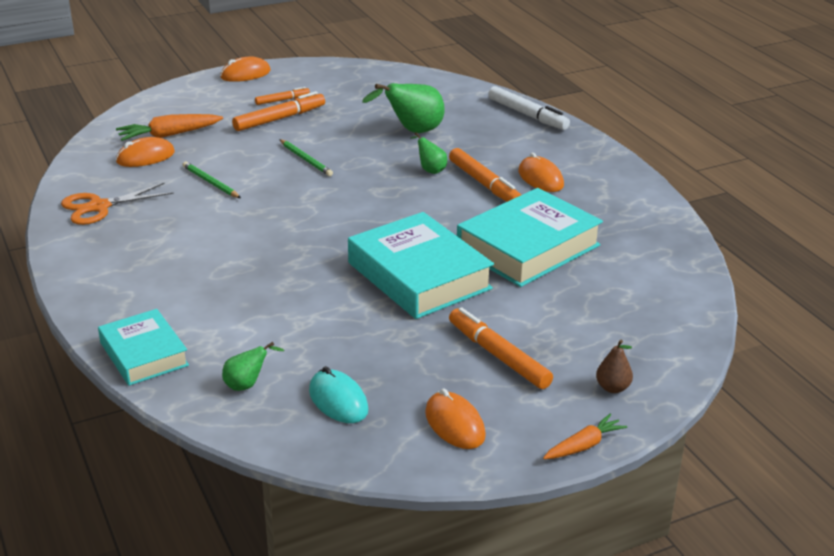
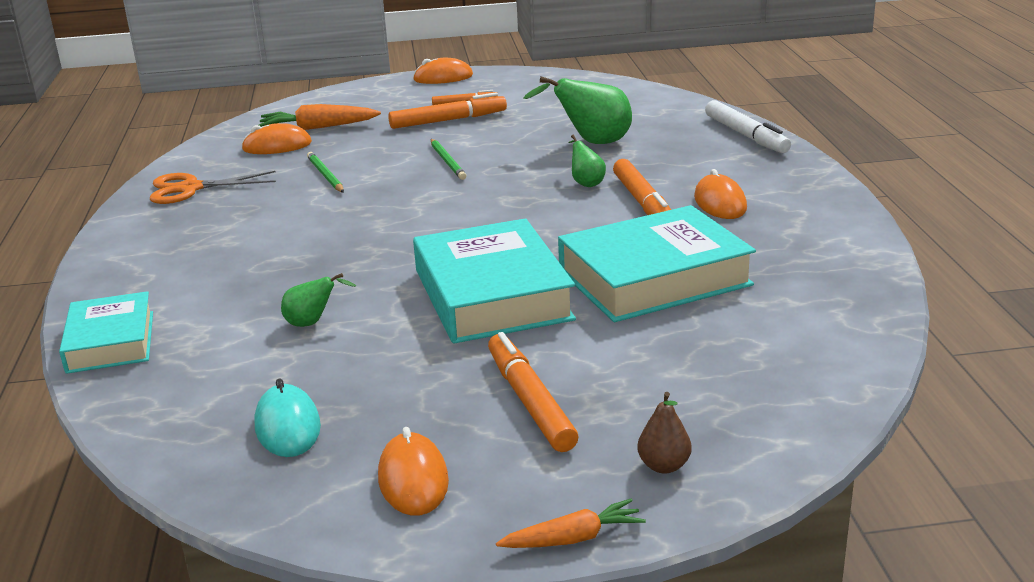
camera: 20 degrees right, 5 degrees down
green pear [222,342,284,391] -> green pear moved to [281,273,356,327]

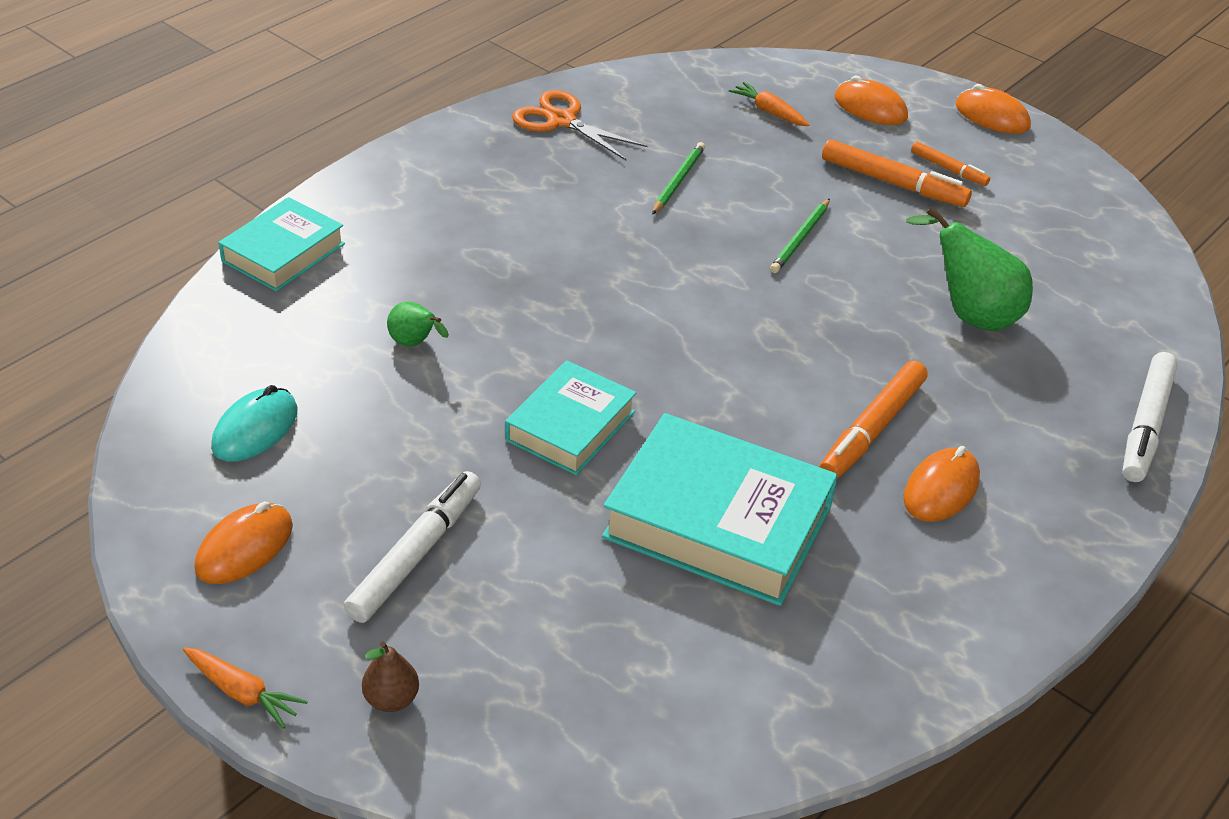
camera: 45 degrees right, 15 degrees up
orange mouse [241,123,312,154] -> orange mouse moved to [834,76,908,125]
orange carrot [259,104,381,130] -> orange carrot [729,82,810,126], size x0.65
turquoise book [413,218,576,344] -> turquoise book [505,361,637,475], size x0.61
orange marker [488,332,578,452] -> white marker [344,471,481,623]
green pear [568,135,606,187] -> none

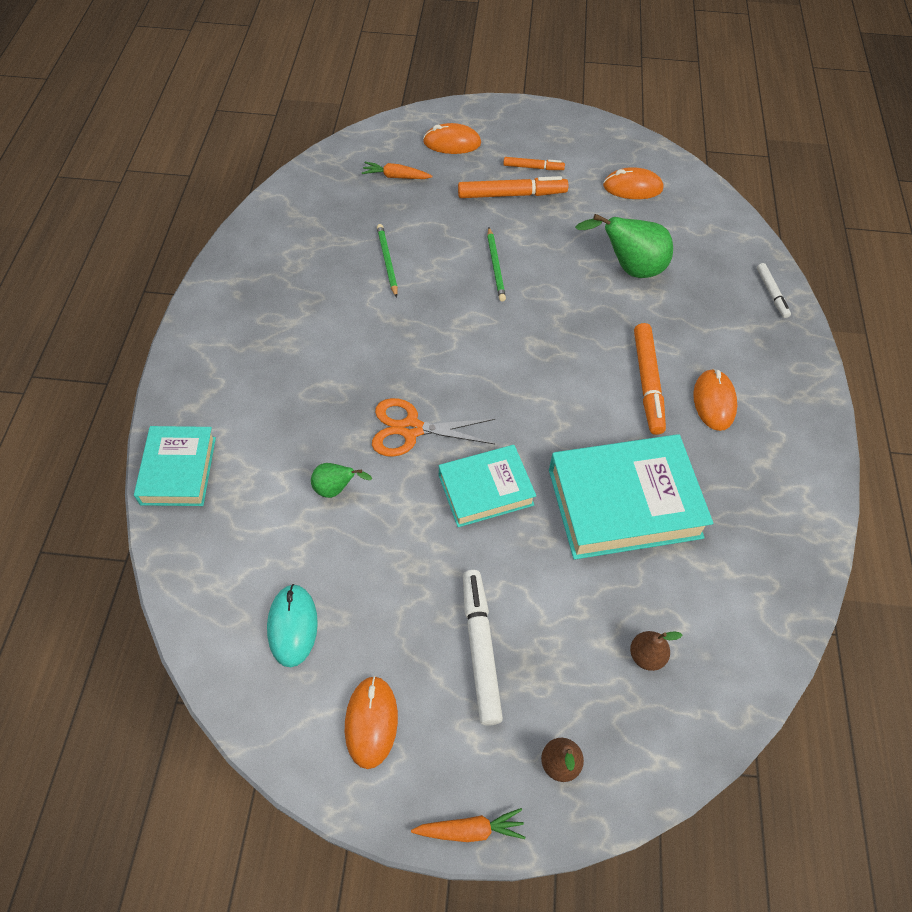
camera: 35 degrees left, 15 degrees up
turquoise book [505,361,637,475] -> turquoise book turned 75 degrees clockwise [439,445,536,527]
orange scissors [512,90,647,160] -> orange scissors moved to [372,398,495,457]
orange mouse [956,84,1031,134] -> orange mouse moved to [603,167,663,199]
white marker [1122,352,1178,482] -> white marker [757,263,791,318], size x0.57
none -> brown pear [630,631,682,671]

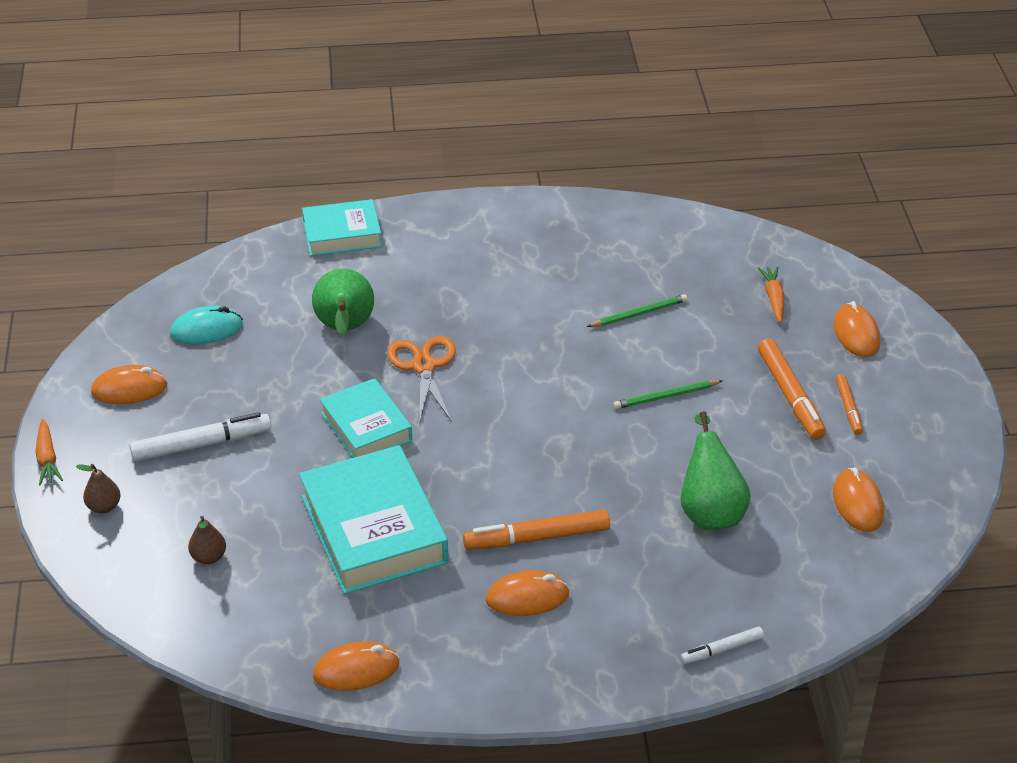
camera: 80 degrees right, 15 degrees down
green pear [311,463,372,498] -> green pear [312,268,374,335], size x1.90
none -> orange mouse [313,641,400,691]

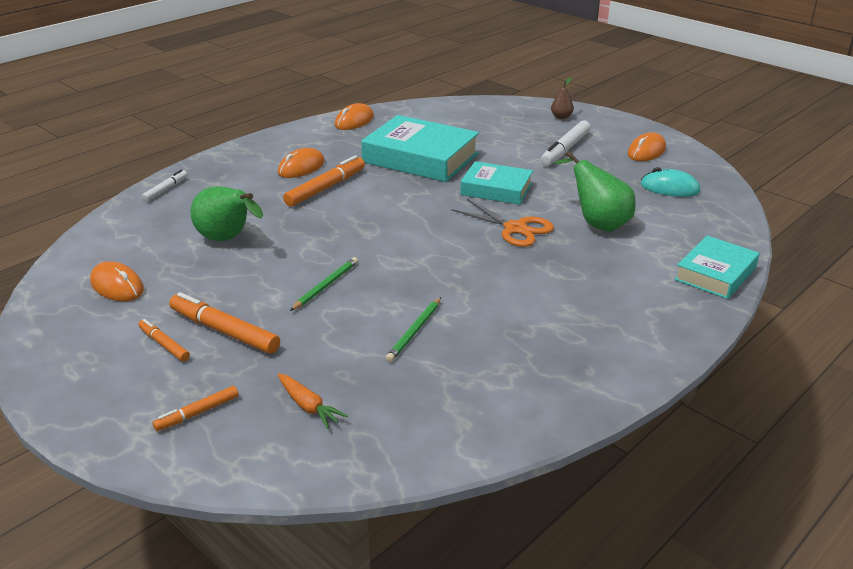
camera: 140 degrees right, 10 degrees down
orange carrot [36,419,63,486] -> none
turquoise mouse [170,306,243,344] -> turquoise mouse turned 75 degrees clockwise [641,167,700,197]
brown pear [188,516,226,564] -> none
orange mouse [833,301,880,357] -> orange marker [153,386,239,431]

